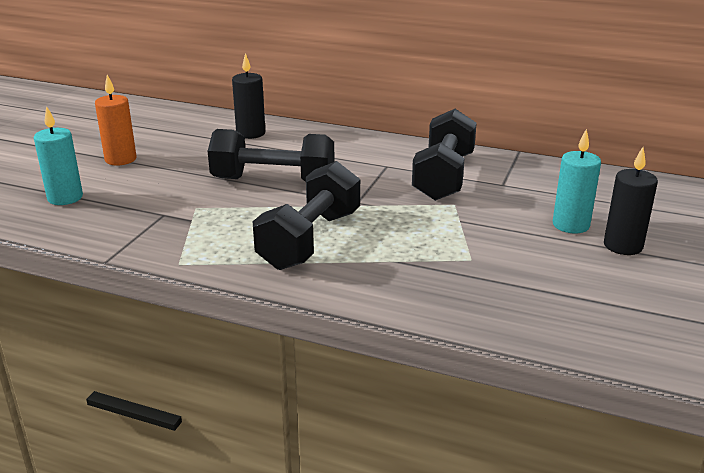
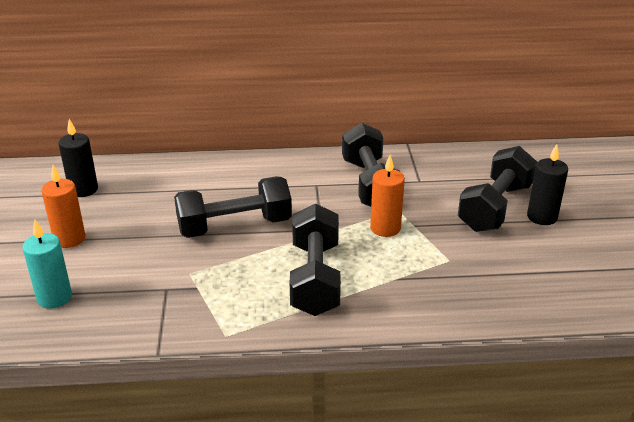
camera: 25 degrees left, 5 degrees up
black candle [232,53,265,139] -> black candle moved to [59,119,98,197]
turquoise candle [553,129,601,234] -> black dumbbell [458,146,537,232]
none -> orange candle [370,155,405,237]

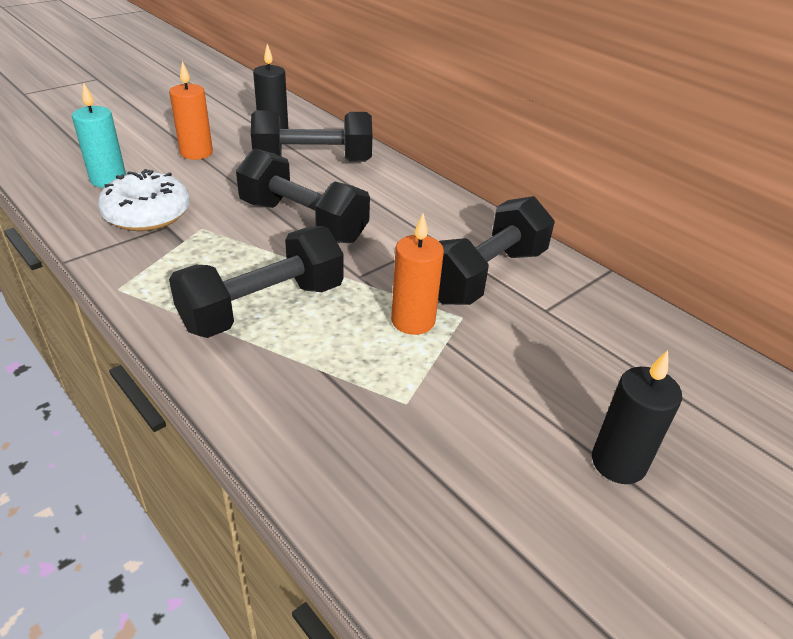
camera: 50 degrees right, 5 degrees up
black dumbbell [458,146,537,232] -> black dumbbell moved to [251,110,373,162]
none -> white donut [98,169,190,231]

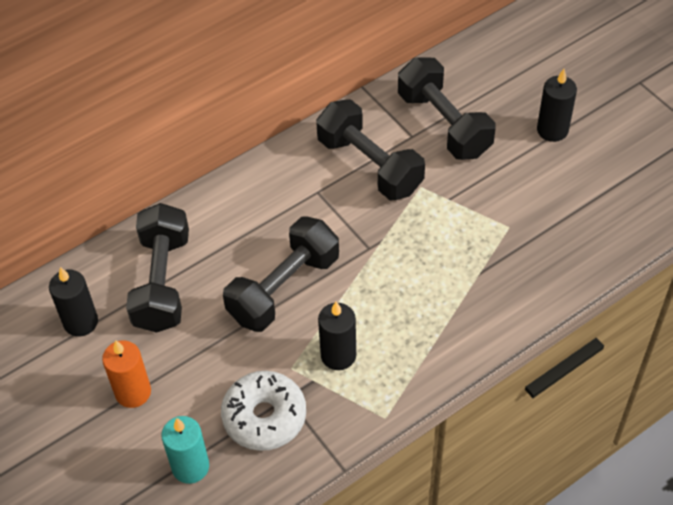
camera: 80 degrees left, 15 degrees up
black dumbbell [169,226,344,338] -> black dumbbell moved to [398,57,496,160]
orange candle [391,213,444,335] -> none
none -> black candle [318,301,356,370]

